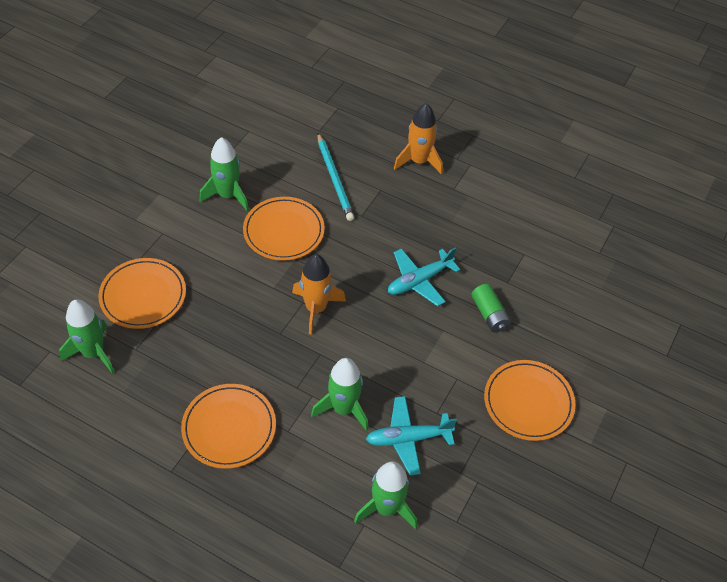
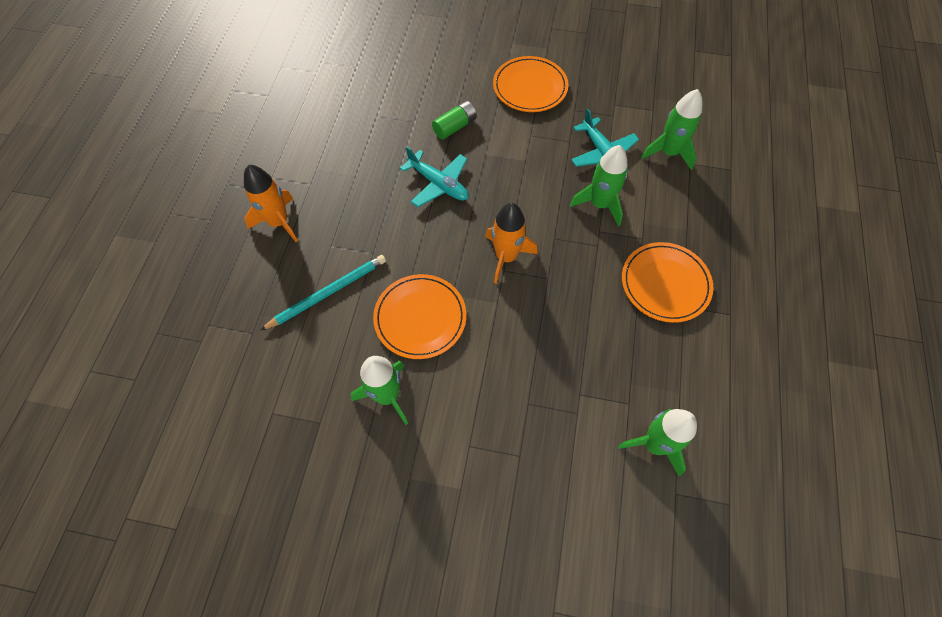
camera: 105 degrees left, 10 degrees up
orange plate [98,258,186,329] -> none

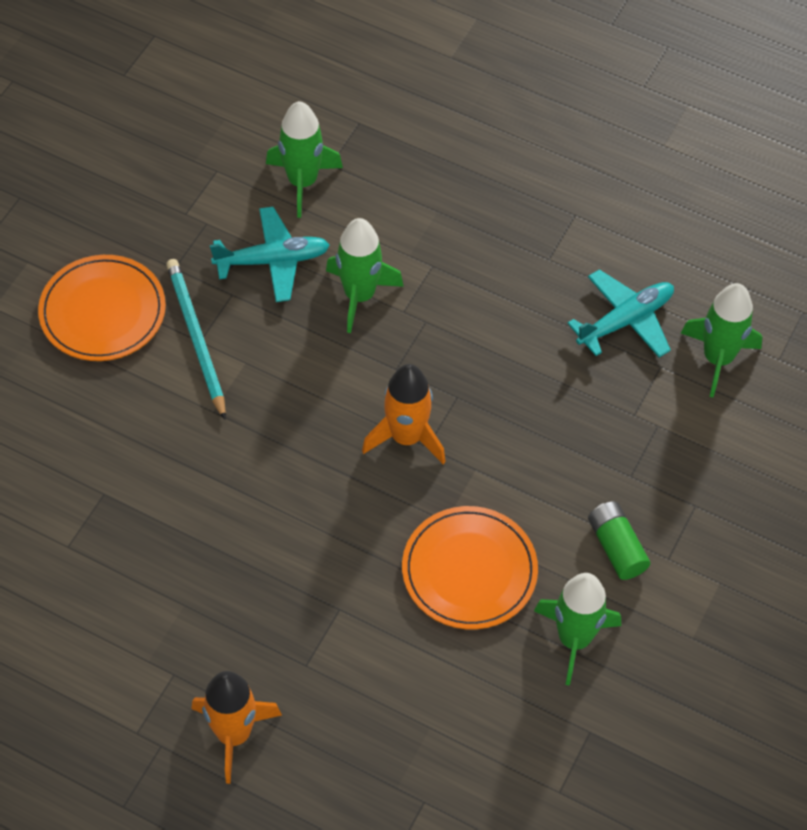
camera: 75 degrees left, 5 degrees down
turquoise pencil [260,255,386,331] -> turquoise pencil moved to [166,259,226,420]
turquoise plane [400,146,469,207] -> turquoise plane moved to [567,269,674,358]
green battery [432,101,477,140] -> green battery moved to [588,501,650,580]
orange plate [622,242,714,323] -> none

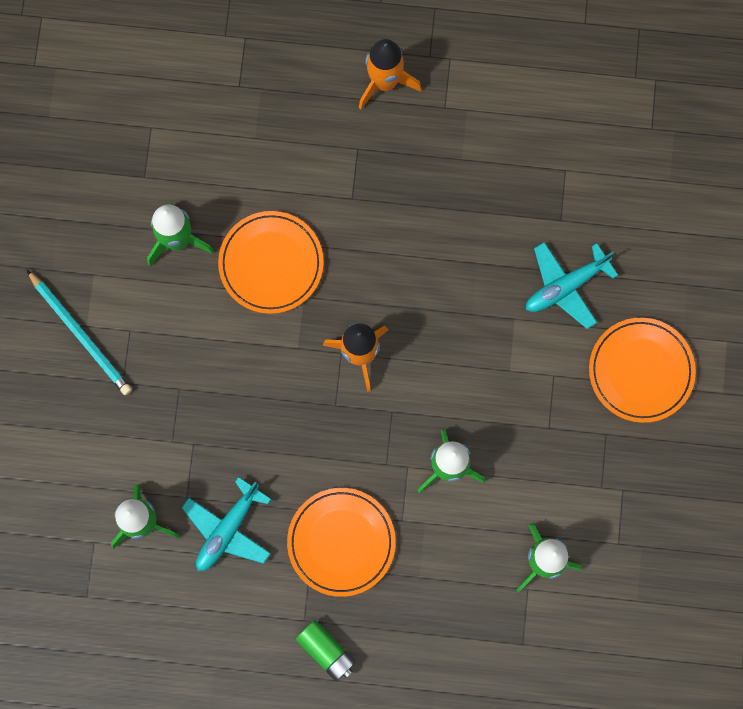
camera: 160 degrees right, 20 degrees up
turquoise pencil [166,259,226,420] -> turquoise pencil moved to [27,270,132,395]
turquoise plane [210,207,330,302] -> turquoise plane moved to [526,242,618,329]
green battery [588,501,650,580] -> green battery moved to [295,620,356,682]
none -> orange plate [287,488,396,597]

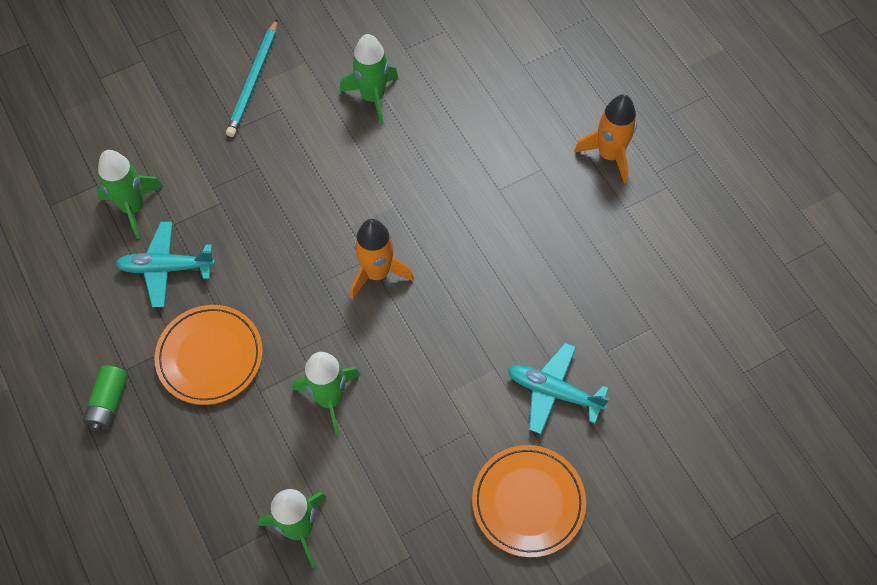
camera: 55 degrees right, 15 degrees down
orange plate [218,211,324,314] -> none

